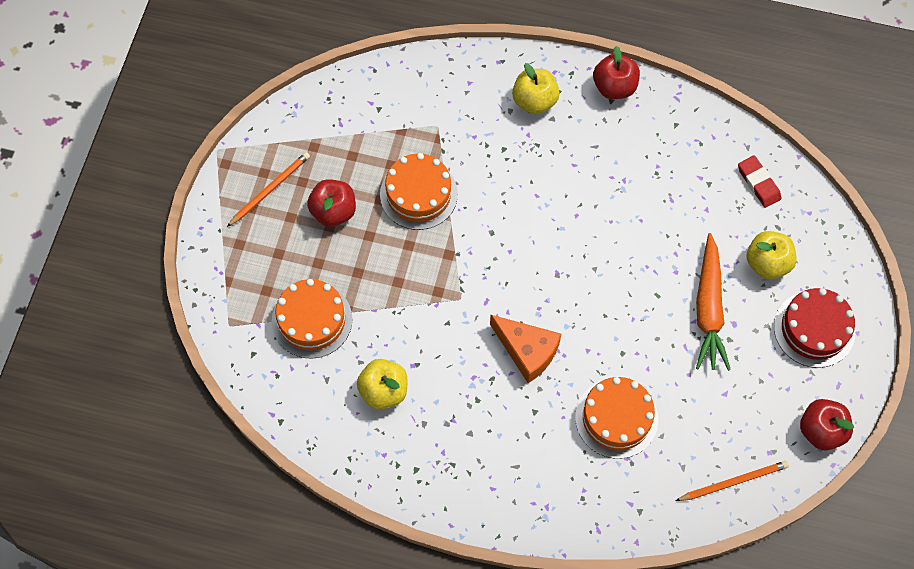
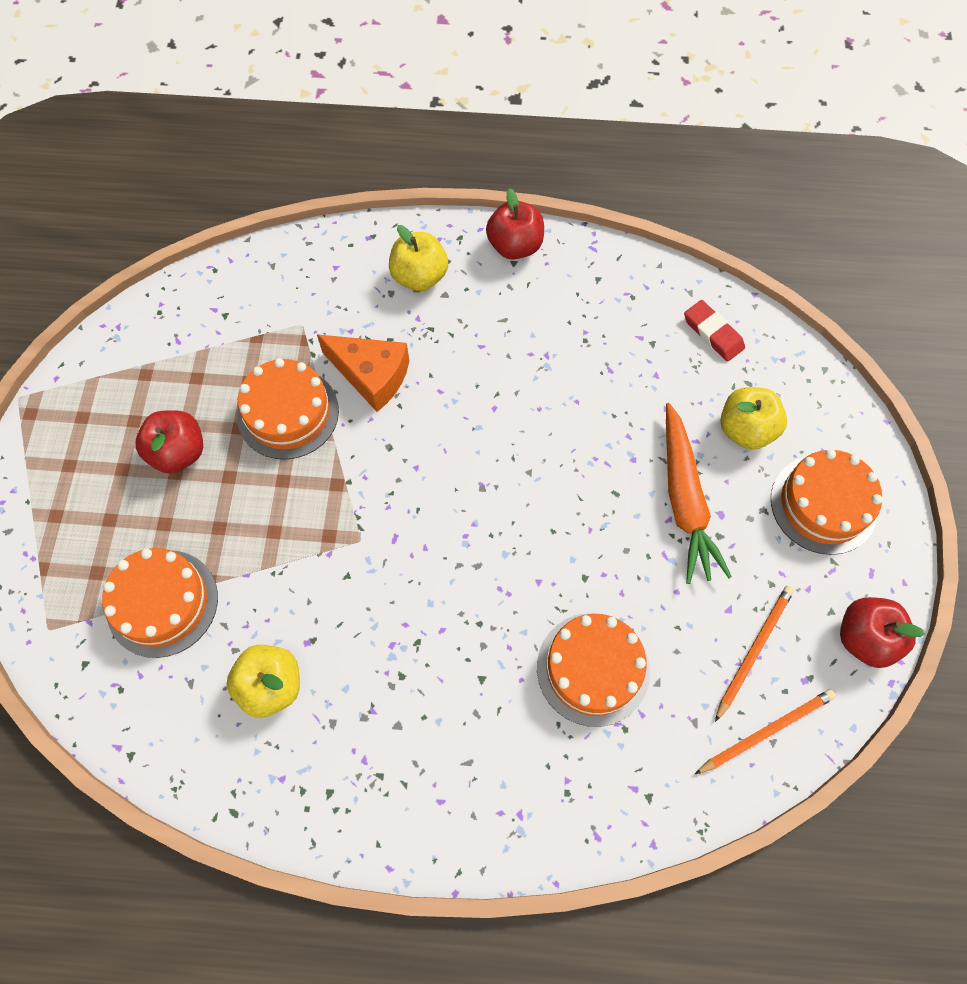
camera: 10 degrees left, 0 degrees up
orange pencil [227,152,310,227] -> orange pencil moved to [715,586,794,722]
orange cheese [490,315,561,383] -> orange cheese moved to [317,334,409,412]
red cake [774,288,855,368] -> orange cake [771,449,883,555]

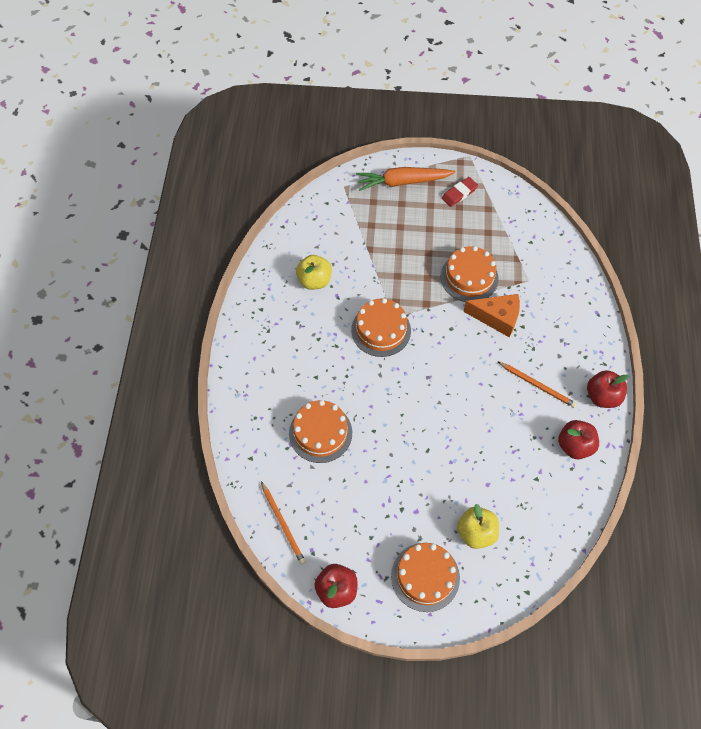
camera: 90 degrees right, 5 degrees down
orange cake [102,548,218,658] -> orange cake moved to [351,298,411,357]
red apple [136,410,203,474] -> red apple moved to [558,420,599,459]
orange cheese [317,334,409,412] -> orange cheese turned 105 degrees counterclockwise [463,294,520,337]
yellow apple [389,225,448,291] -> none
orange carrot [666,403,732,584] -> orange carrot moved to [356,167,456,191]
red eraser [684,300,745,362] -> red eraser moved to [442,177,478,207]
orange pencil [715,586,794,722] -> orange pencil moved to [497,361,577,408]

